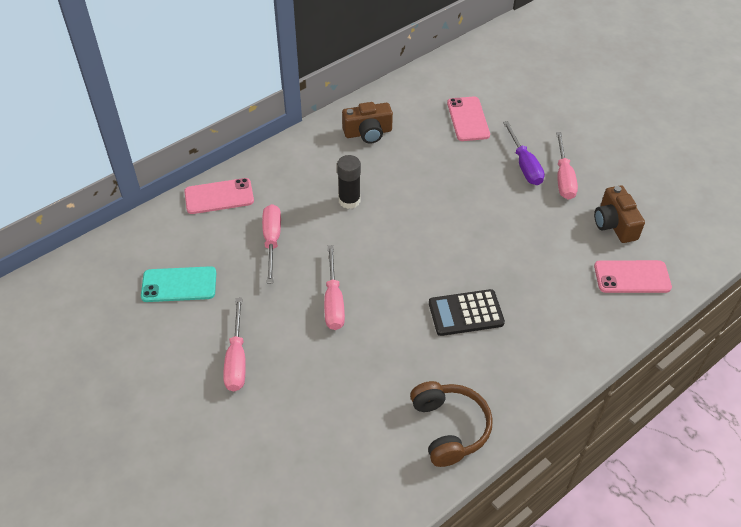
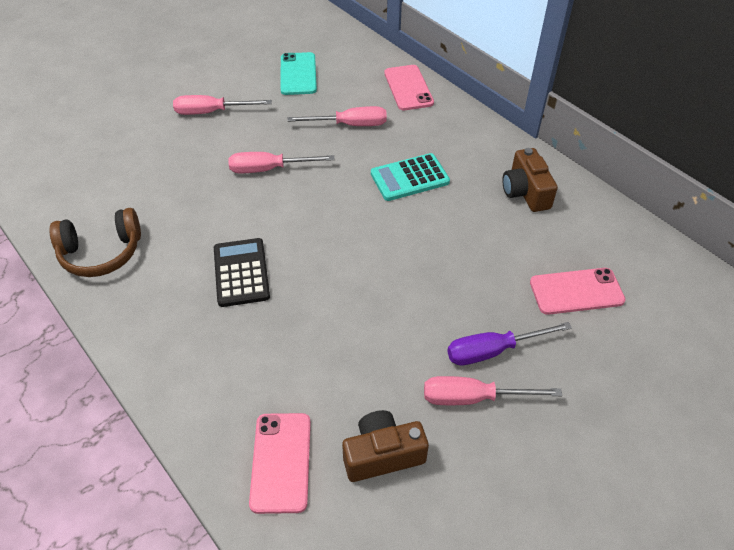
camera: 90 degrees right, 0 degrees up
black glue stick [337,155,361,209] -> turquoise calculator [371,153,450,201]

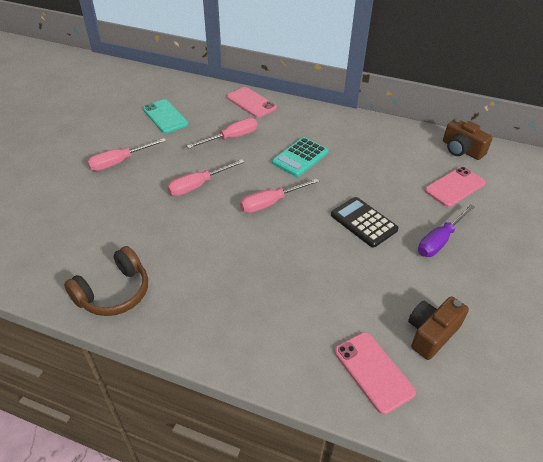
camera: 30 degrees left, 5 degrees down
black calculator [214,238,270,307] -> black calculator moved to [331,197,399,248]
pink screwdriver [424,376,562,405] -> pink screwdriver moved to [240,178,319,213]
brown camera [502,148,558,212] -> brown camera moved to [443,118,493,160]

